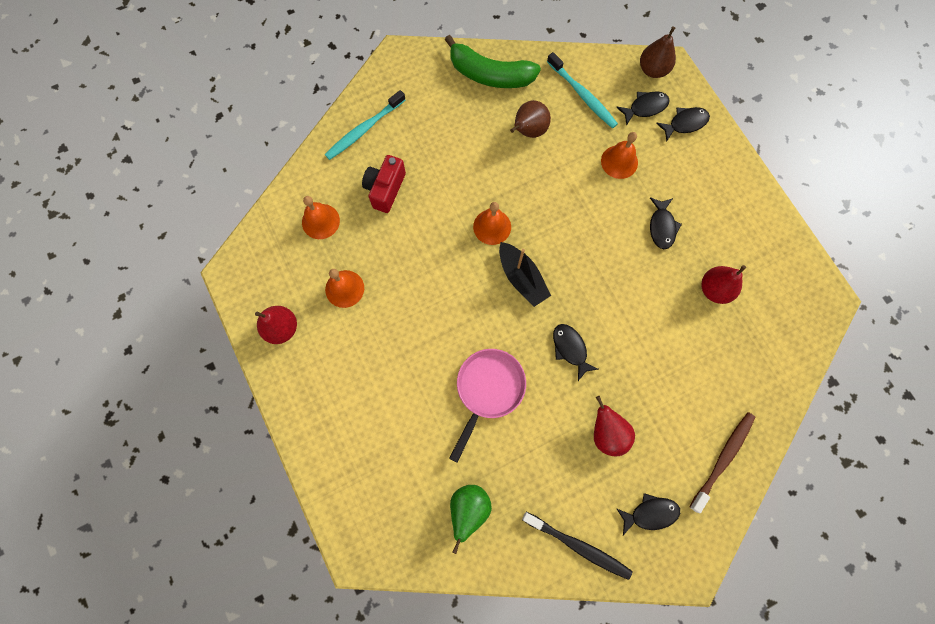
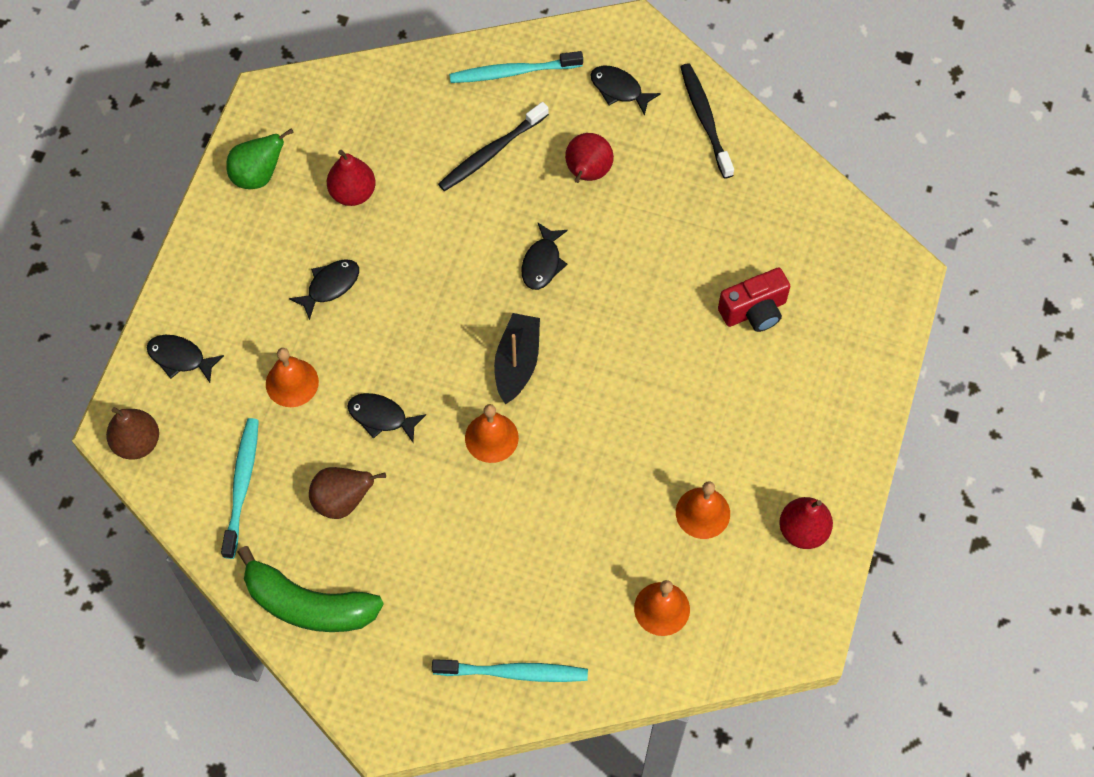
camera: 135 degrees left, 10 degrees down
red camera [362,155,406,213] -> red camera moved to [718,268,790,332]
green banana [445,35,541,88] -> green banana turned 135 degrees clockwise [238,546,384,632]
pink pan [449,349,526,463] -> none
green pear [450,485,492,554] -> green pear moved to [226,128,294,189]
black fish [616,91,670,126] -> black fish moved to [348,393,426,442]
brown toothbrush [690,412,755,513] -> turquoise toothbrush [449,51,583,83]
none -> black toothbrush [438,102,549,191]

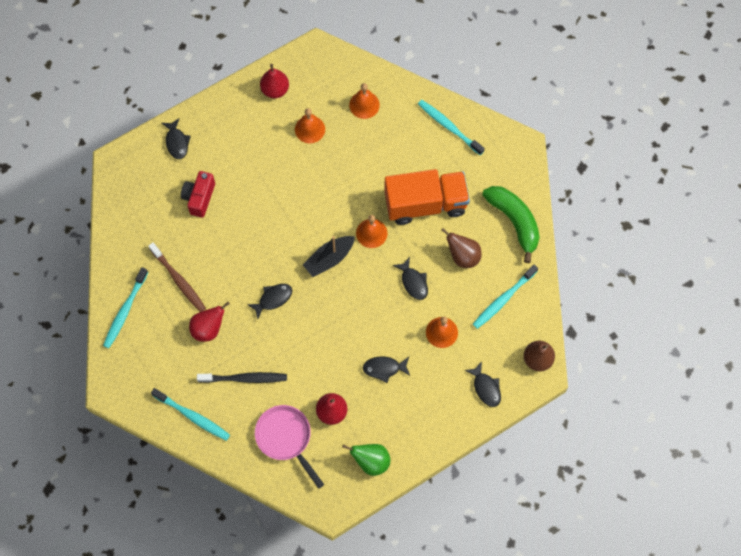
camera: 140 degrees left, 5 degrees up
black fish [591,66,661,116] -> black fish moved to [162,118,191,159]
black toothbrush [681,63,734,179] -> turquoise toothbrush [103,267,148,348]
red camera [718,268,790,332] -> red camera turned 90 degrees counterclockwise [181,171,215,218]
none -> brown toothbrush [149,243,206,312]
none -> pink pan [255,405,324,489]
none -> orange truck [384,169,470,225]

